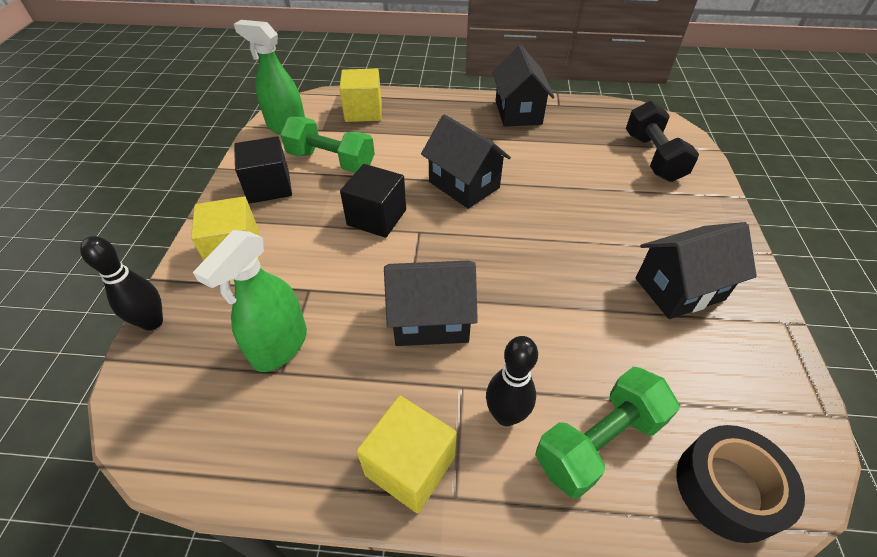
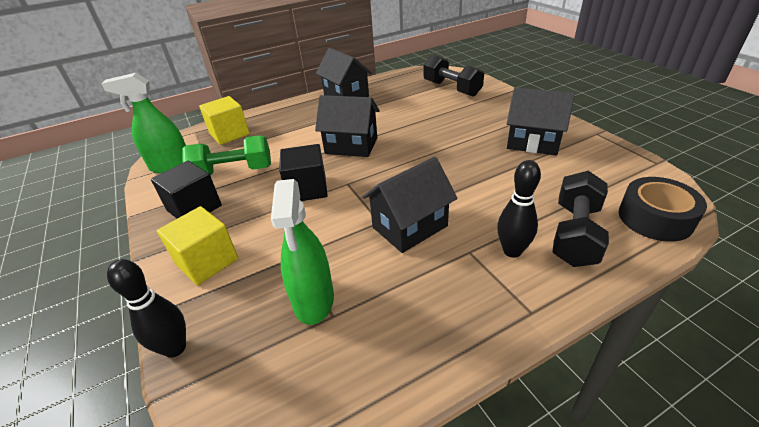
camera: 30 degrees left, 10 degrees down
yellow cube [356,396,457,513] -> none
green dumbbell [535,367,680,498] -> black dumbbell [552,171,609,267]
black house [636,222,757,319] -> black house turned 75 degrees clockwise [507,88,575,155]

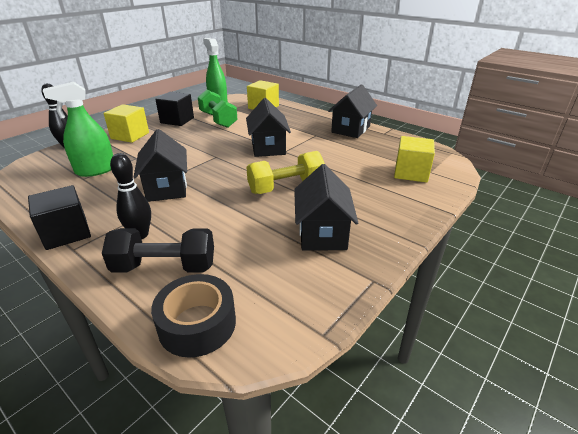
camera: 65 degrees right, 5 degrees down
black cube [279,144,328,201] -> black cube moved to [28,185,91,250]
black house [362,157,458,253] -> black house turned 45 degrees clockwise [133,129,187,202]
black dumbbell [424,55,484,97] -> yellow cube [394,136,435,183]
none -> yellow dumbbell [247,151,325,194]

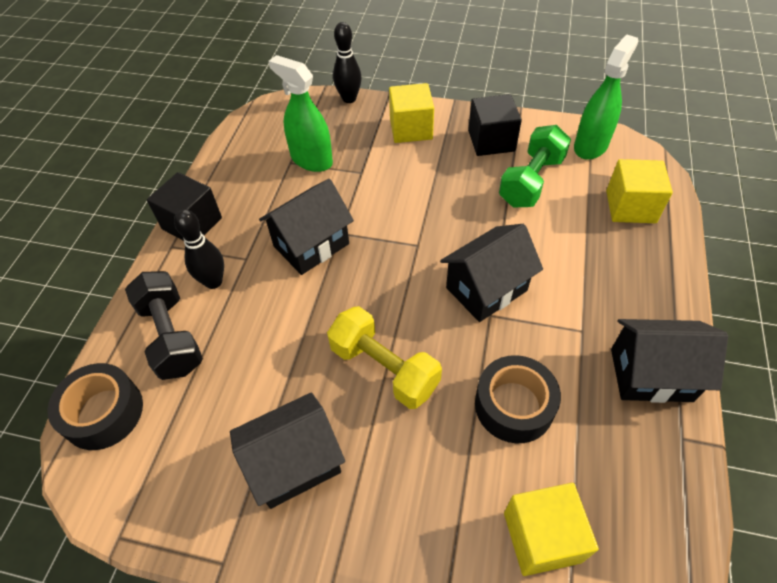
camera: 65 degrees right, 20 degrees up
none -> black tape [475,355,561,443]

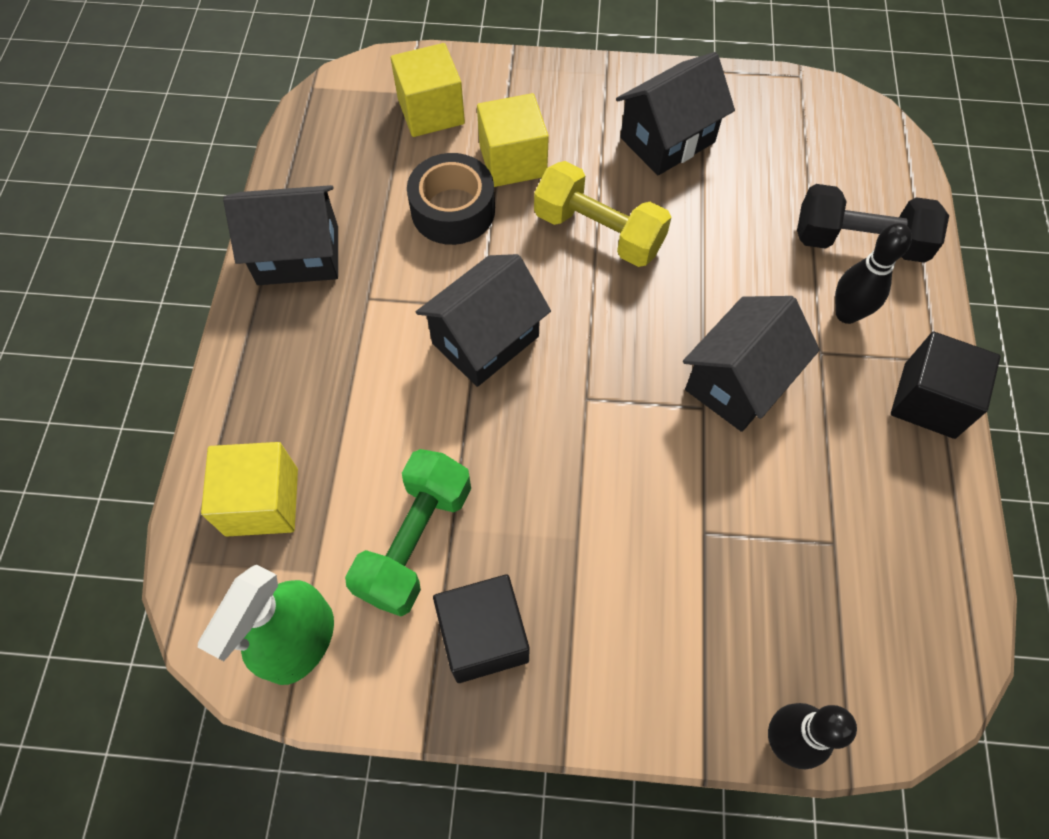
camera: 170 degrees right, 10 degrees up
black tape [47,363,143,450] -> none
black dumbbell [125,271,203,380] -> black dumbbell turned 45 degrees counterclockwise [797,184,949,263]
green spray bottle [269,55,333,172] -> none
yellow cube [389,83,434,143] -> yellow cube moved to [477,93,549,187]

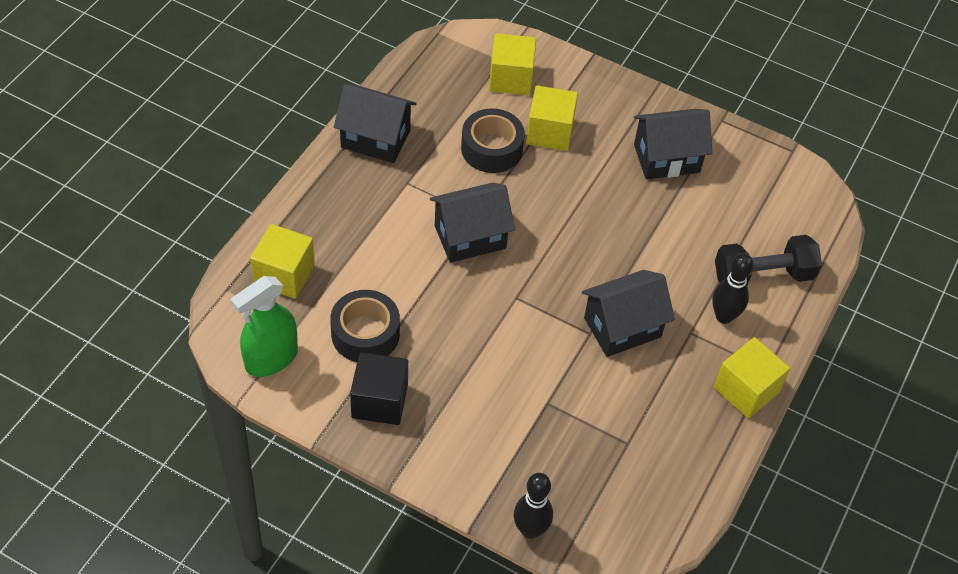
camera: 20 degrees right, 10 degrees down
green dumbbell [345,449,471,617] -> black tape [330,290,400,362]
yellow dumbbell [534,161,672,267] -> none
black dumbbell [797,184,949,263] -> black dumbbell turned 45 degrees counterclockwise [715,235,822,285]
black cube [891,332,1001,439] -> yellow cube [714,337,790,418]

